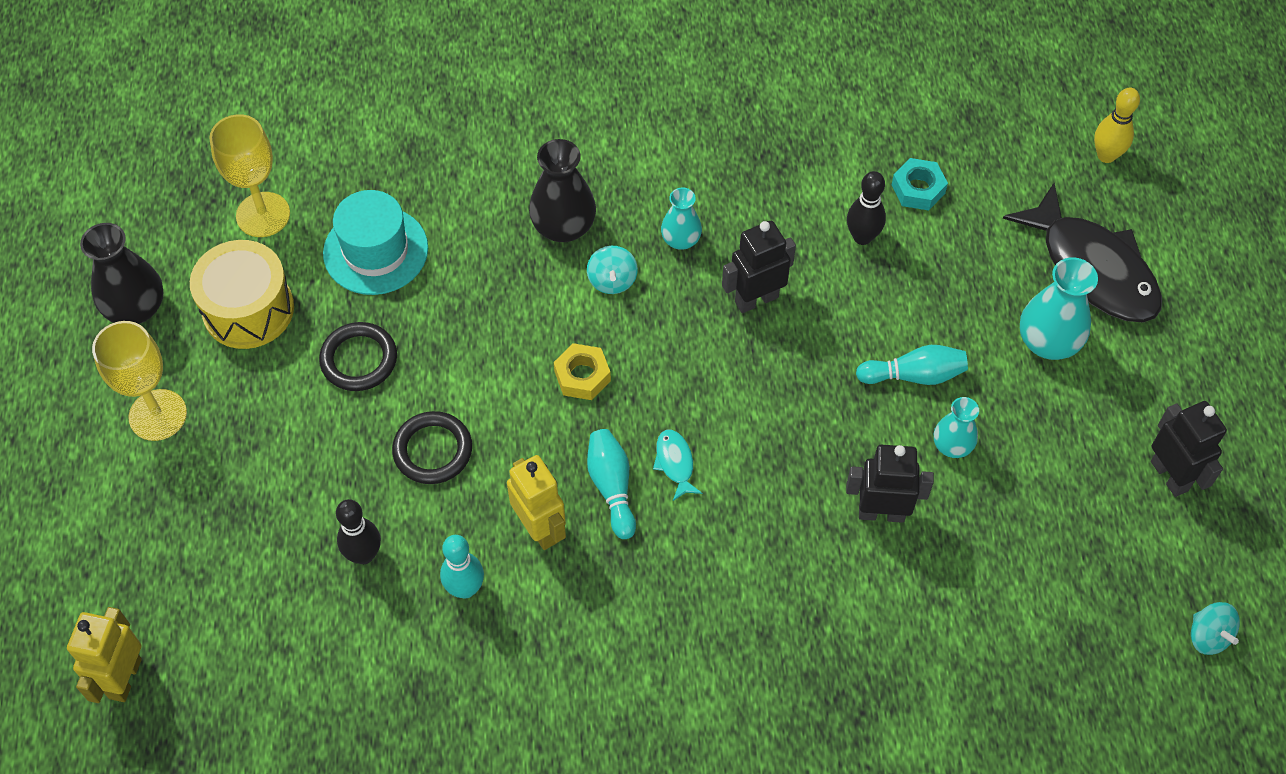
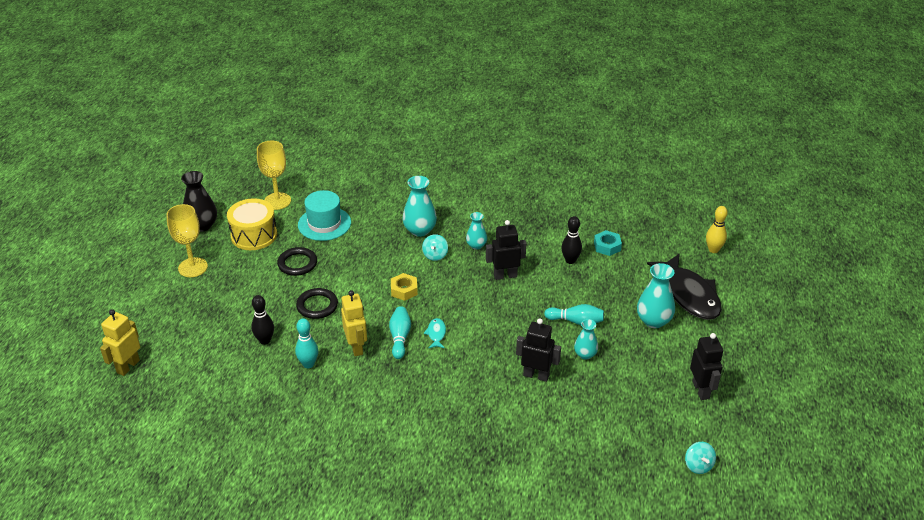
camera: 15 degrees right, 20 degrees down
black vase [529,139,596,242] -> turquoise vase [402,176,437,237]

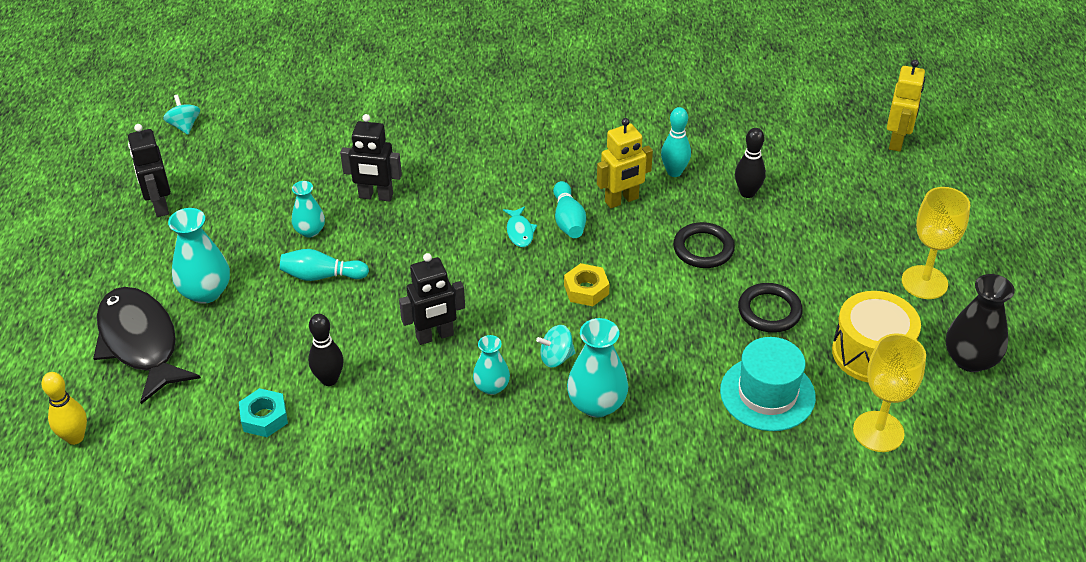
camera: 170 degrees right, 5 degrees up
yellow robot [341,290,367,356] -> yellow robot turned 90 degrees counterclockwise [597,118,653,208]
turquoise spinning top [422,234,448,261] -> turquoise spinning top turned 105 degrees counterclockwise [536,325,576,367]

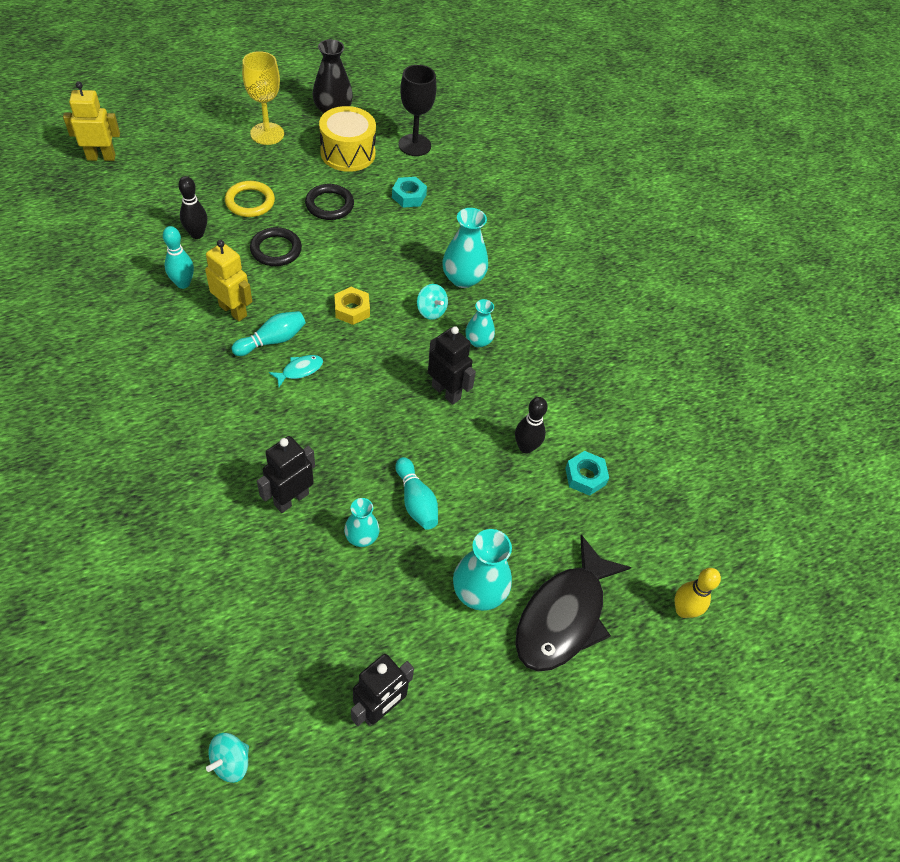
camera: 120 degrees left, 10 degrees up
black robot [340,114,402,201] -> black robot turned 120 degrees counterclockwise [257,436,315,513]
turquoise hat [720,337,816,431] -> turquoise nut [392,177,427,208]
yellow goblet [853,333,926,452] -> black goblet [398,65,436,156]
none -> yellow ring [225,181,275,217]

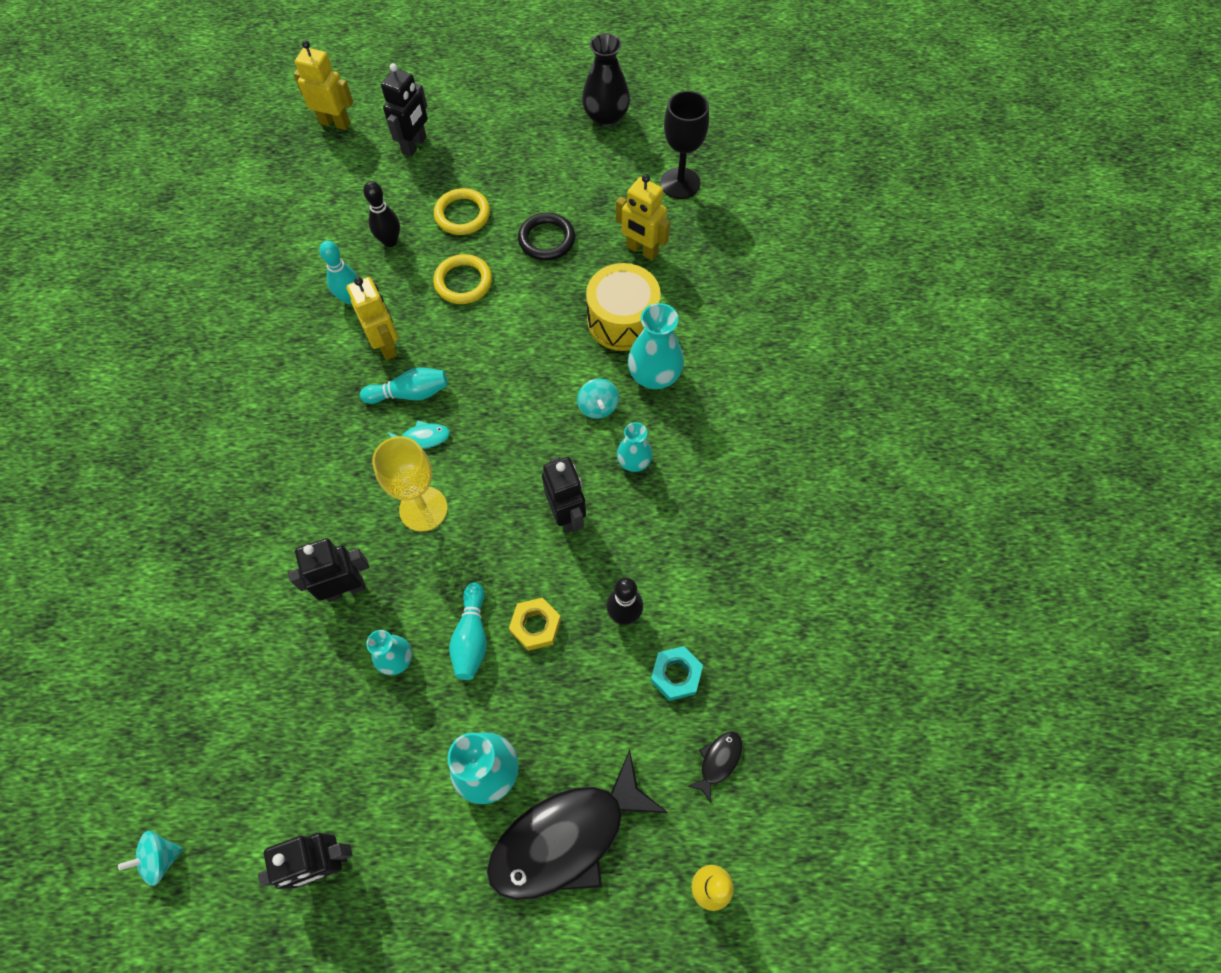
camera: 30 degrees right, 10 degrees up
yellow goblet [242,51,284,145] -> yellow goblet moved to [372,436,448,532]
black ring [250,227,302,266] -> yellow ring [433,254,492,304]
yellow drum [319,106,376,172] -> yellow drum moved to [586,263,661,351]
yellow nut [334,287,370,325] -> yellow nut moved to [509,597,561,651]
turquoise nut [392,177,427,208] -> yellow robot [616,174,670,260]
none -> black robot [381,63,428,157]
none -> black fish [687,731,742,803]

